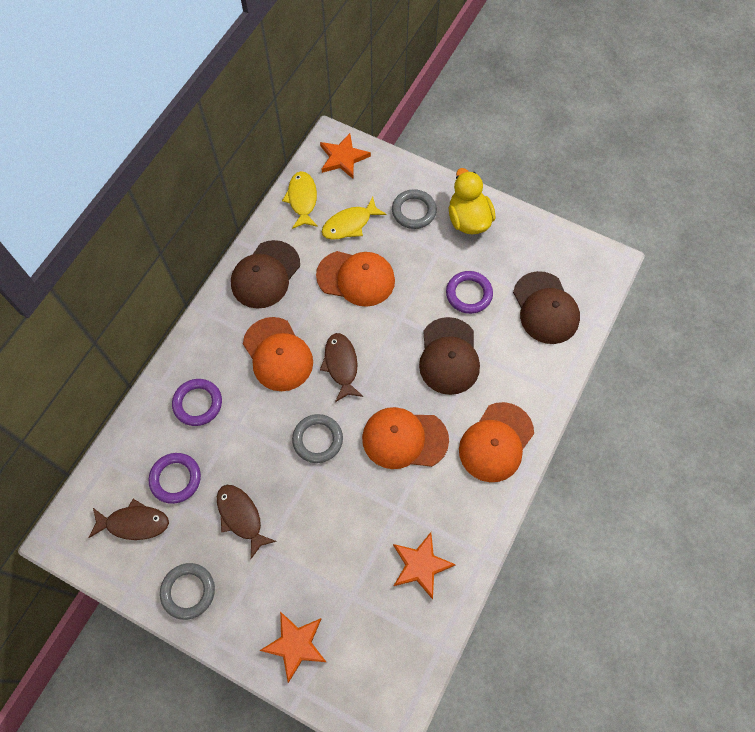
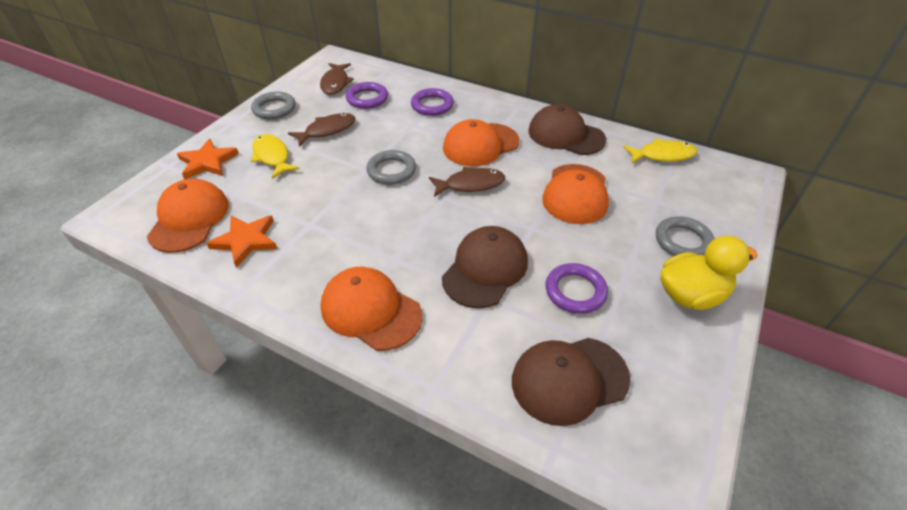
camera: 90 degrees right, 20 degrees down
orange star [320,133,371,179] -> none
yellow fish [322,197,387,240] -> yellow fish moved to [251,134,299,179]
orange cap [362,407,449,469] -> orange cap moved to [147,179,229,253]
brown cap [419,317,480,395] -> brown cap turned 120 degrees clockwise [442,226,528,308]

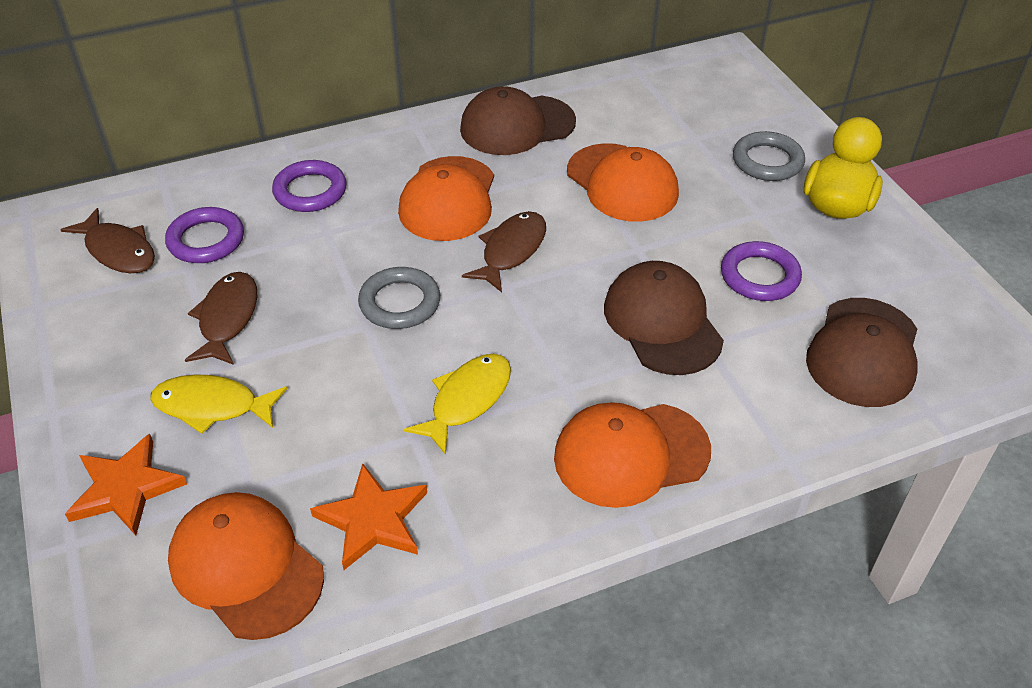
camera: 50 degrees left, 0 degrees up
grey ring [251,92,296,119] -> none
yellow fish [623,139,697,163] -> yellow fish moved to [404,354,511,455]

